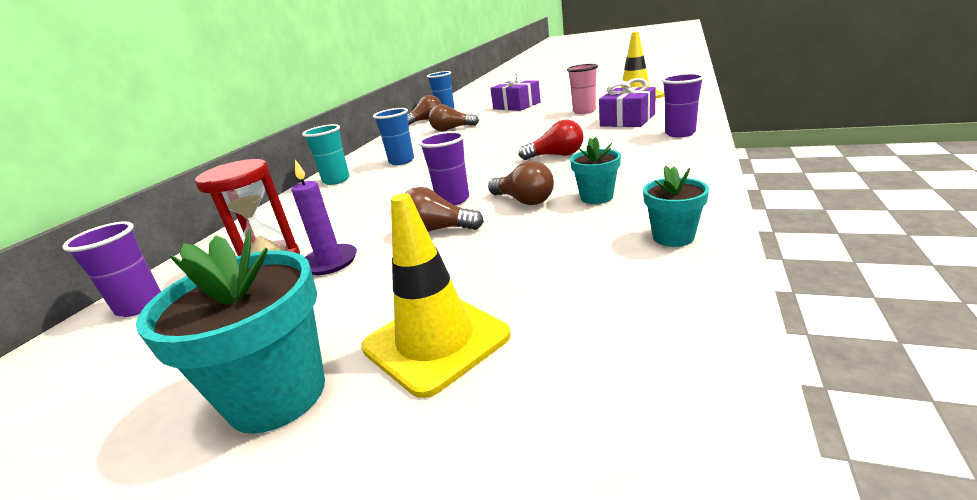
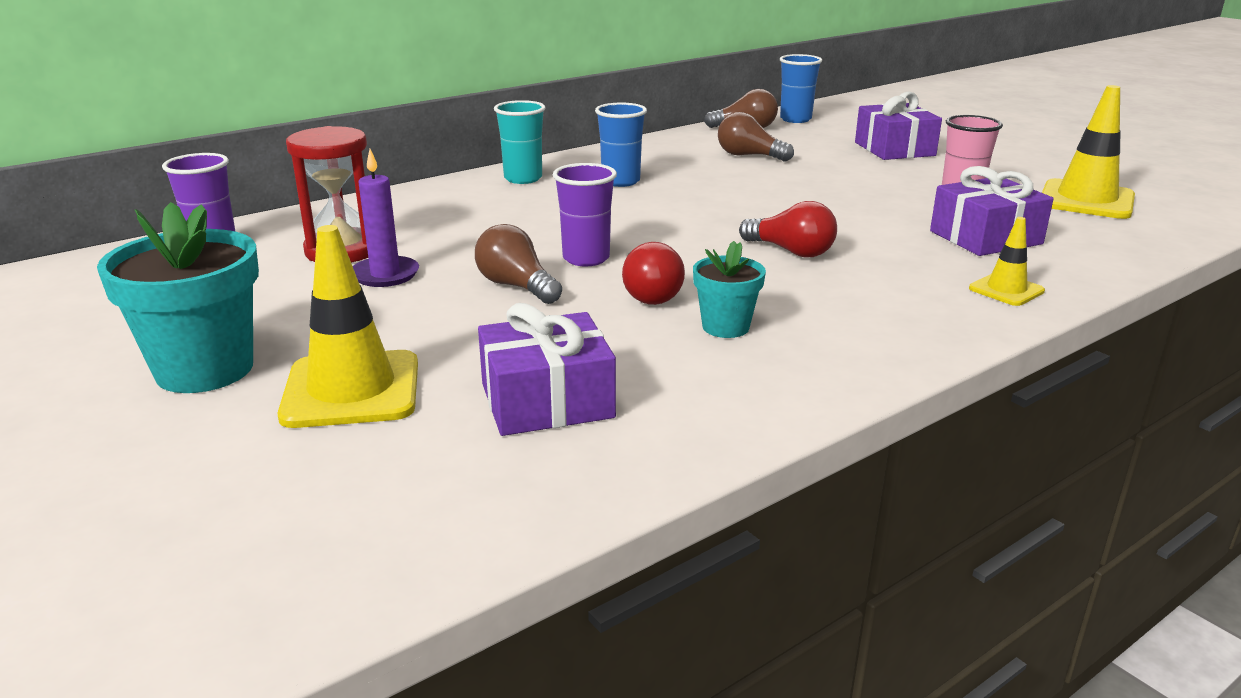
camera: 30 degrees right, 0 degrees up
brown light bulb [488,161,554,205] -> red light bulb [622,242,685,305]
turquoise flower pot [643,166,709,247] -> none
purple cup [662,73,704,137] -> yellow traffic cone [969,217,1045,306]
none -> purple gift [478,303,616,436]

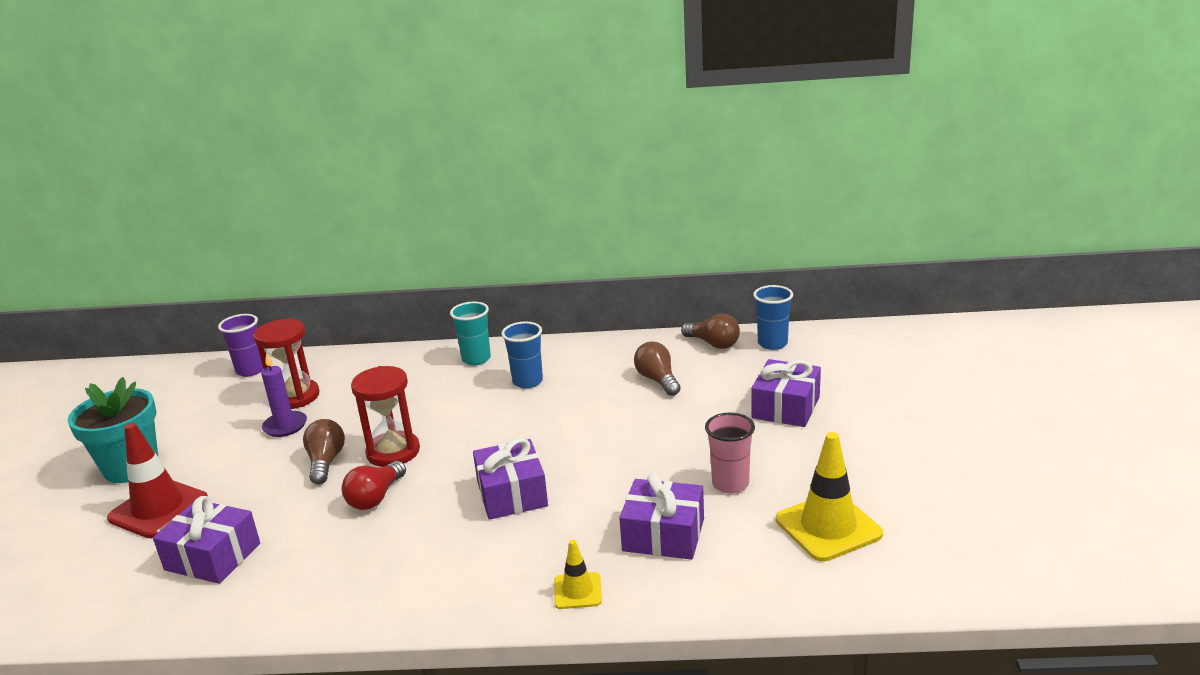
camera: 40 degrees right, 0 degrees up
yellow traffic cone [278,225,418,428] -> red traffic cone [107,423,208,538]
purple cup [553,163,617,266] -> red hourglass [351,366,420,467]
turquoise flower pot [693,241,766,338] -> none
red light bulb [739,201,837,257] -> purple gift [473,438,548,520]

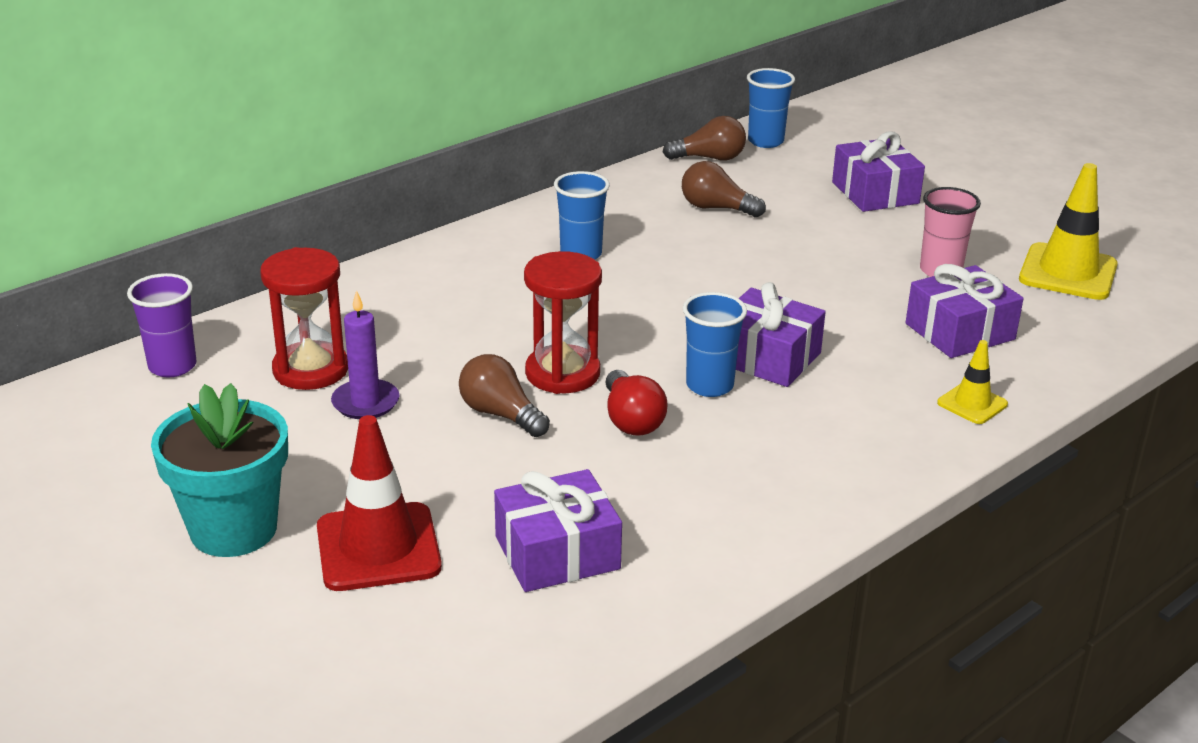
camera: 45 degrees left, 5 degrees up
turquoise cup [450,302,491,365] -> none
none -> blue cup [683,292,747,397]

